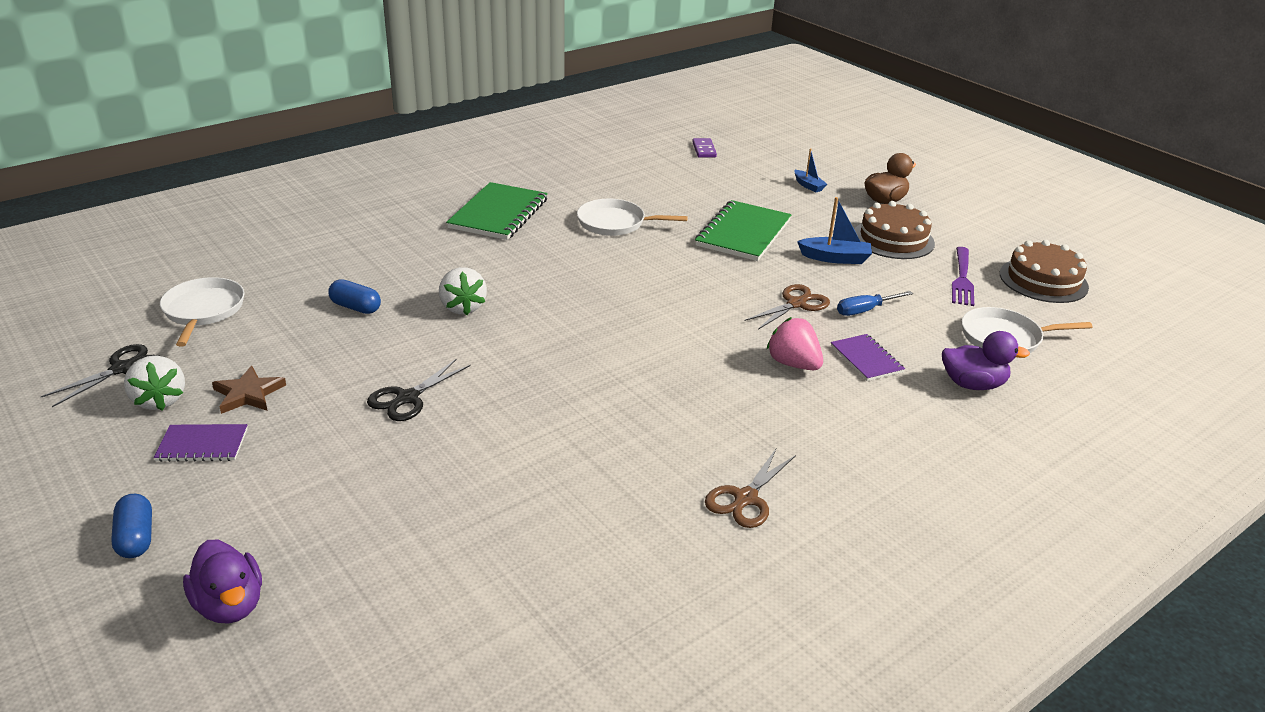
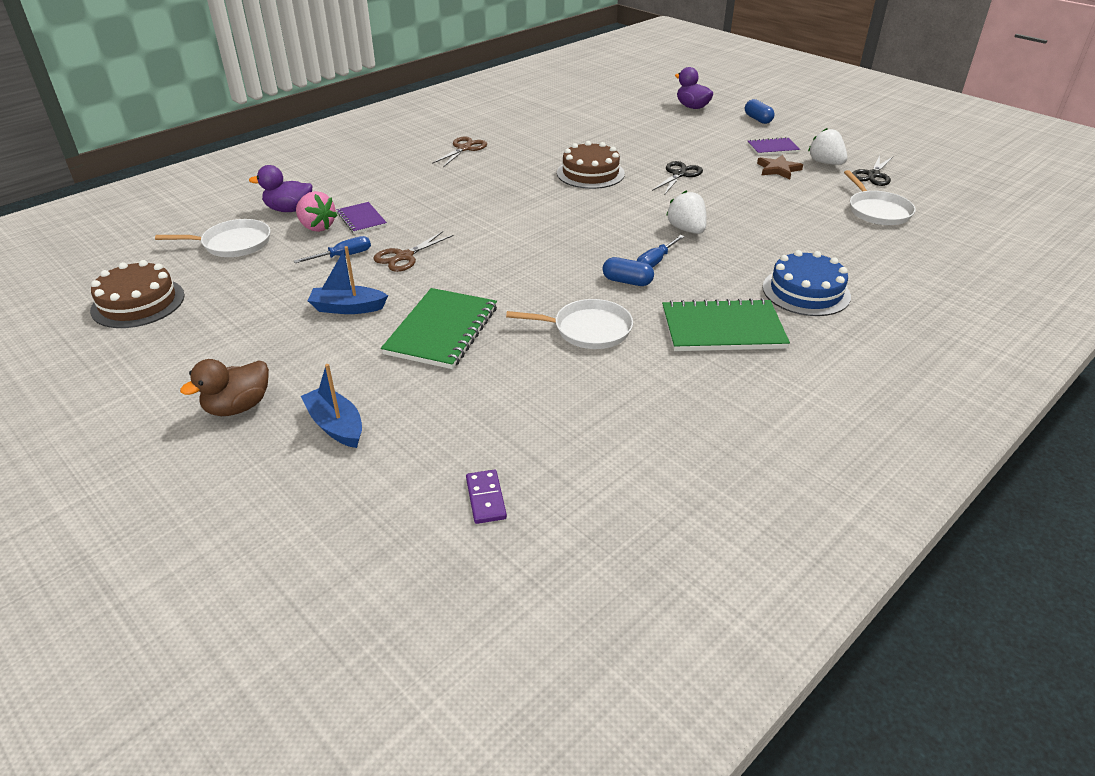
camera: 175 degrees right, 5 degrees up
blue capsule [328,279,381,314] -> blue capsule moved to [603,257,654,286]
green notebook [446,182,548,240] -> green notebook turned 75 degrees clockwise [662,298,790,351]
pink strawberry [767,317,823,370] -> pink strawberry moved to [296,191,338,232]
blue boat [794,148,827,192] -> blue boat [301,364,362,448], size x1.54
brown cake [854,201,935,259] -> brown cake moved to [557,141,625,189]
purple fork [952,247,974,306] -> none
none -> blue screwdriver [637,235,685,268]
none -> blue cake [763,250,851,316]

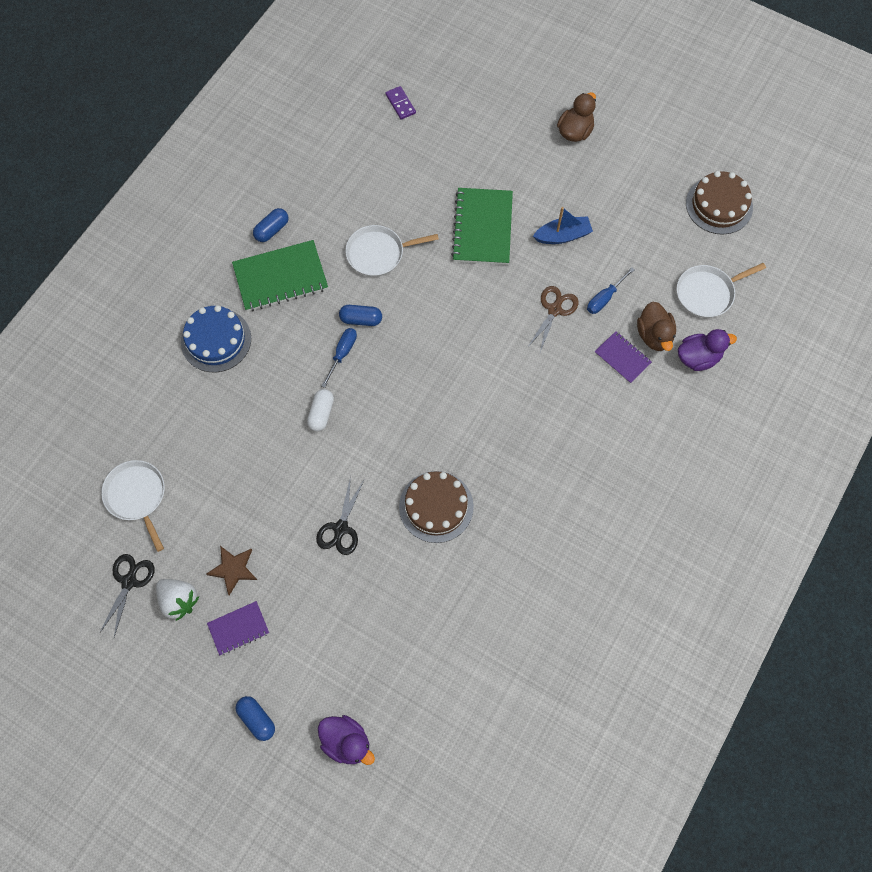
camera: 165 degrees right, 30 degrees up
pink strawberry [296,191,338,232] -> brown duck [637,302,676,351]
blue boat [301,364,362,448] -> none
brown scissors [432,136,487,167] -> none
white strawberry [666,190,707,234] -> white capsule [307,389,334,432]
none -> blue capsule [253,208,288,242]

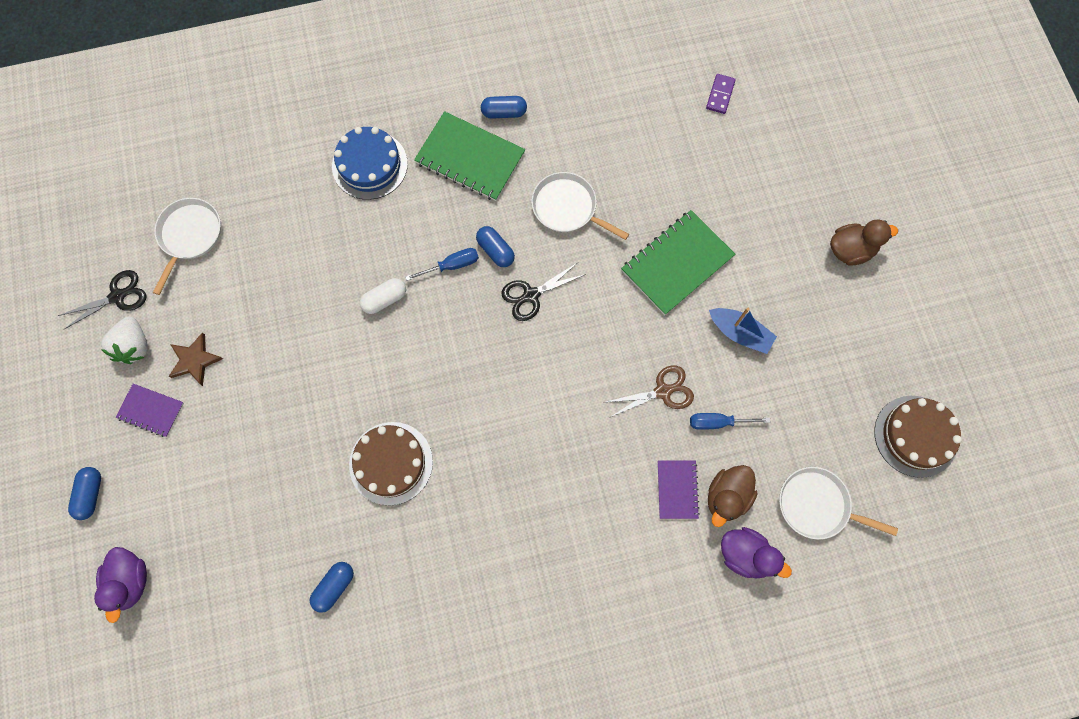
camera: 45 degrees right, 5 degrees up
black scissors [316,476,364,555] -> black scissors moved to [501,263,586,321]
none -> blue capsule [310,562,354,613]

